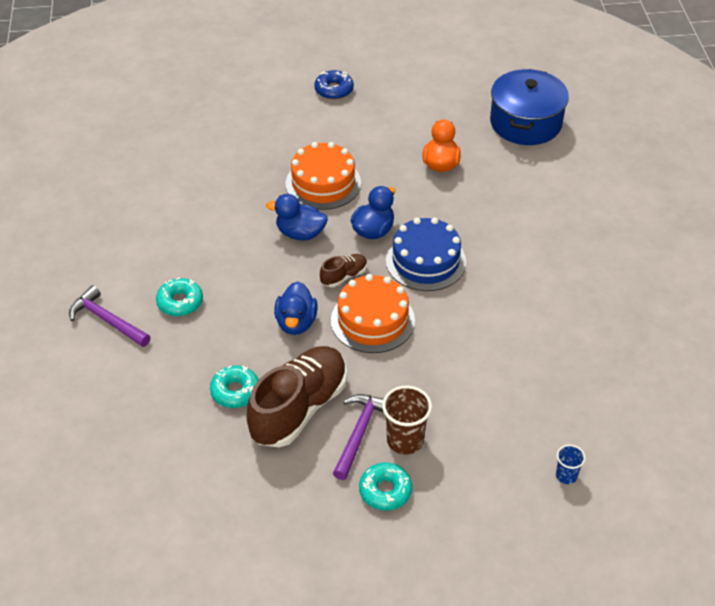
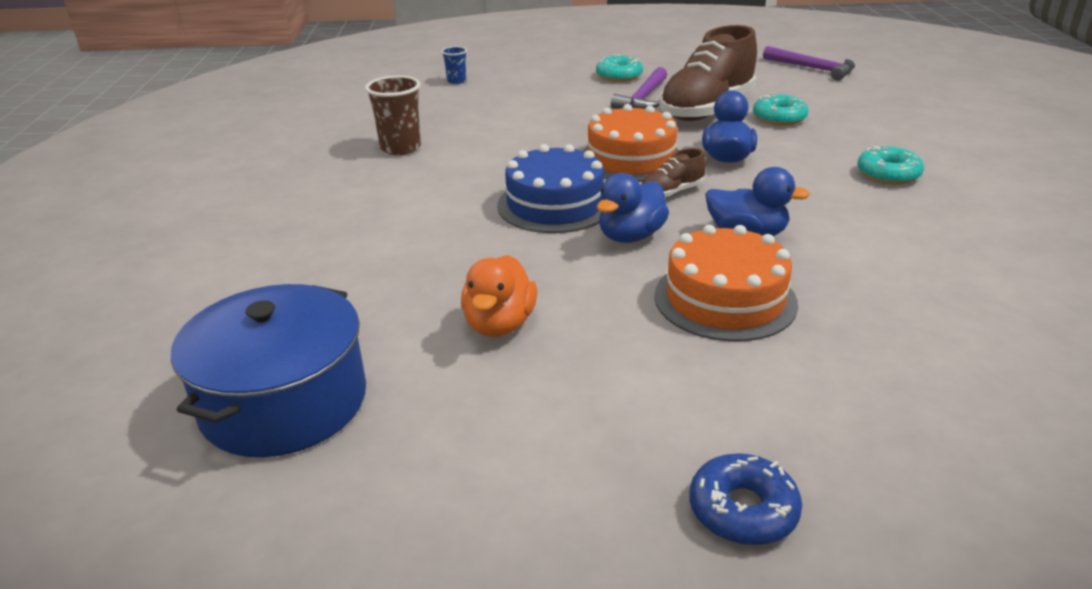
camera: 175 degrees left, 15 degrees down
purple hammer [69,285,150,347] -> purple hammer moved to [763,46,855,80]
brown cup [382,386,432,455] -> brown cup moved to [365,75,421,155]

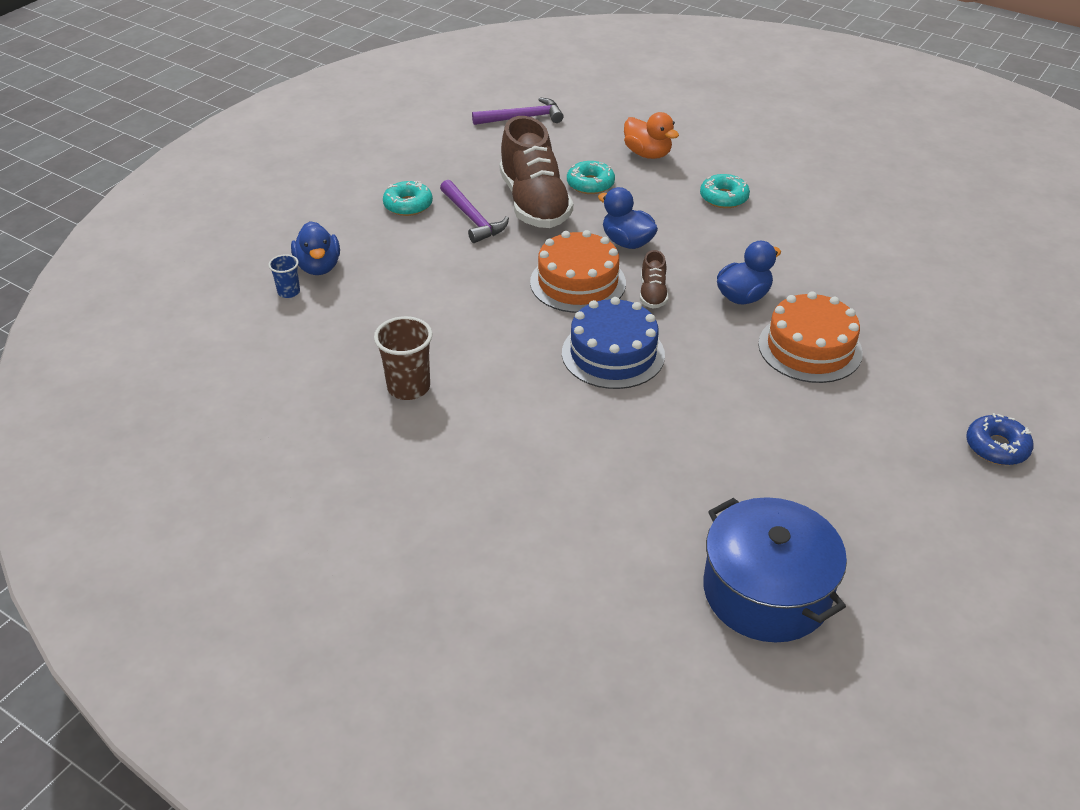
camera: 55 degrees left, 10 degrees up
orange duck [461,255,537,337] -> orange duck moved to [624,112,679,159]
blue duck [597,173,669,243] -> blue duck moved to [291,221,340,275]

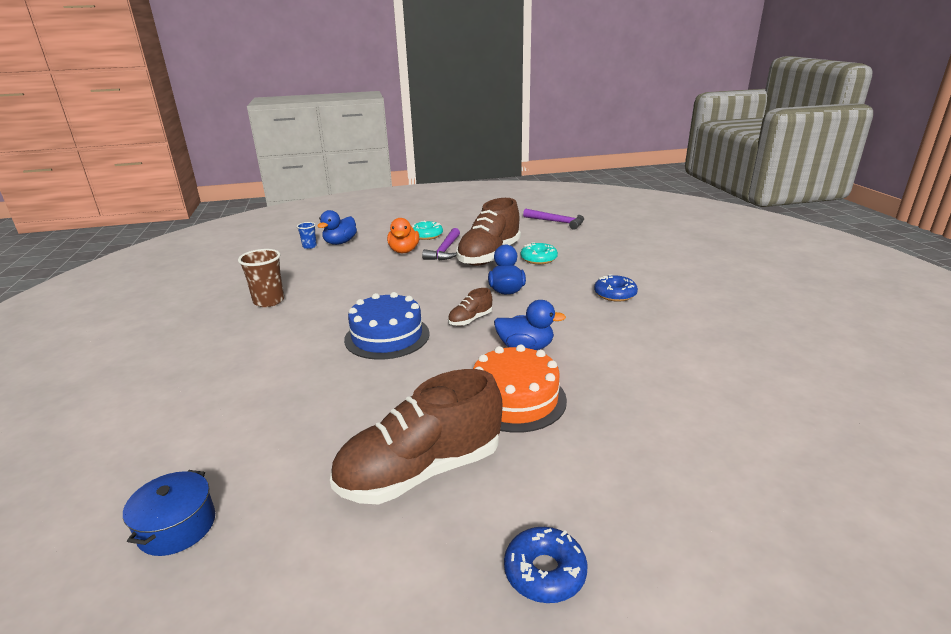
camera: 45 degrees right, 15 degrees down
orange cake [530,230,626,313] -> none
orange duck [624,112,679,159] -> orange duck moved to [387,218,419,253]
turquoise donut [700,174,750,208] -> blue donut [594,275,638,302]
blue pot [704,497,847,642] -> blue pot [123,470,215,556], size x0.55
none -> brown shoe [330,369,503,504]

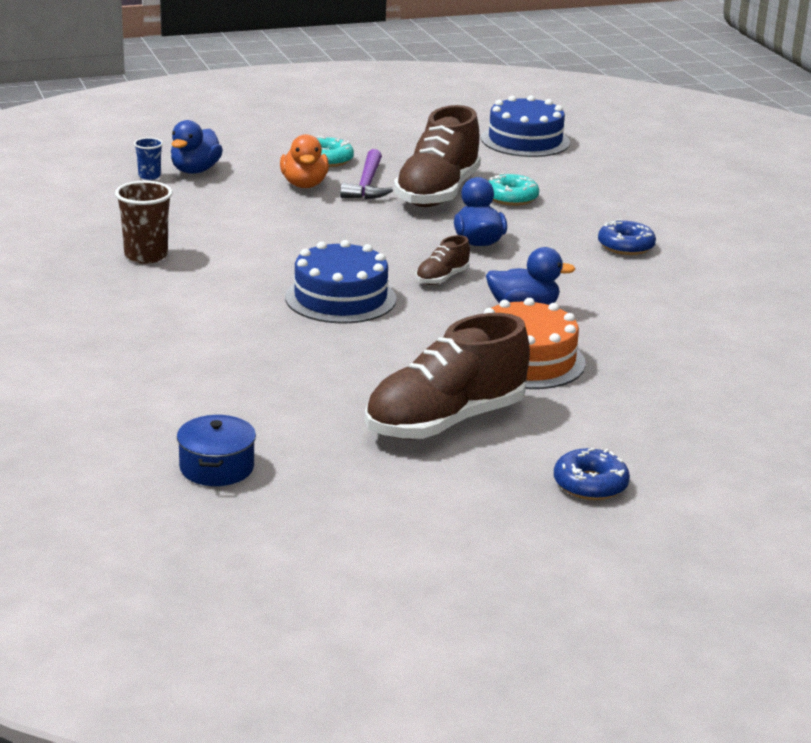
camera: 10 degrees left, 0 degrees up
purple hammer [523,209,584,230] -> blue cake [481,95,570,157]

